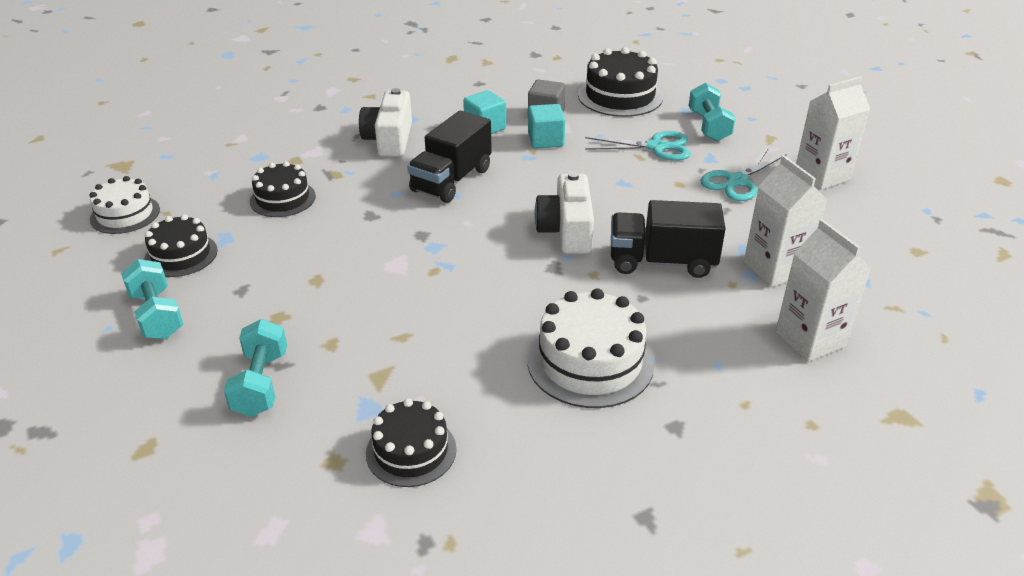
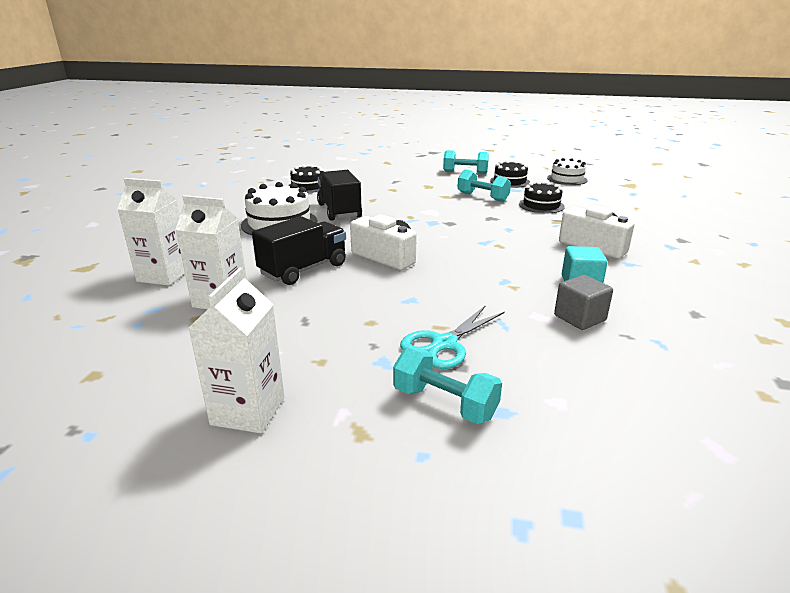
camera: 130 degrees right, 10 degrees down
turquoise dumbbell [224,319,287,417] -> turquoise dumbbell moved to [457,169,511,202]
black truck [407,111,492,203] -> black truck moved to [317,170,362,221]
turquoise cube [528,104,565,149] -> none
black cake [578,47,663,117] -> none
turquoise scissors [701,148,787,201] -> none

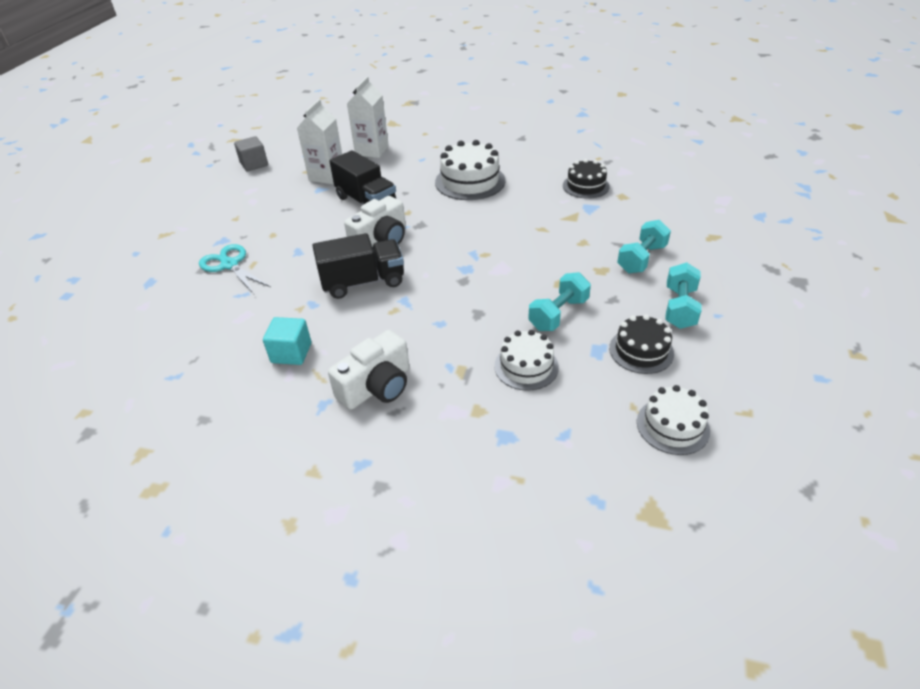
camera: 95 degrees right, 15 degrees up
white carton [189,268,285,433] -> none
black truck [317,170,362,221] -> black truck moved to [313,233,404,299]
turquoise dumbbell [393,347,502,424] -> turquoise dumbbell moved to [617,220,671,273]
black cake [519,181,565,213] -> white cake [494,330,559,391]
grey cube [554,275,613,330] -> grey cube moved to [234,136,268,171]

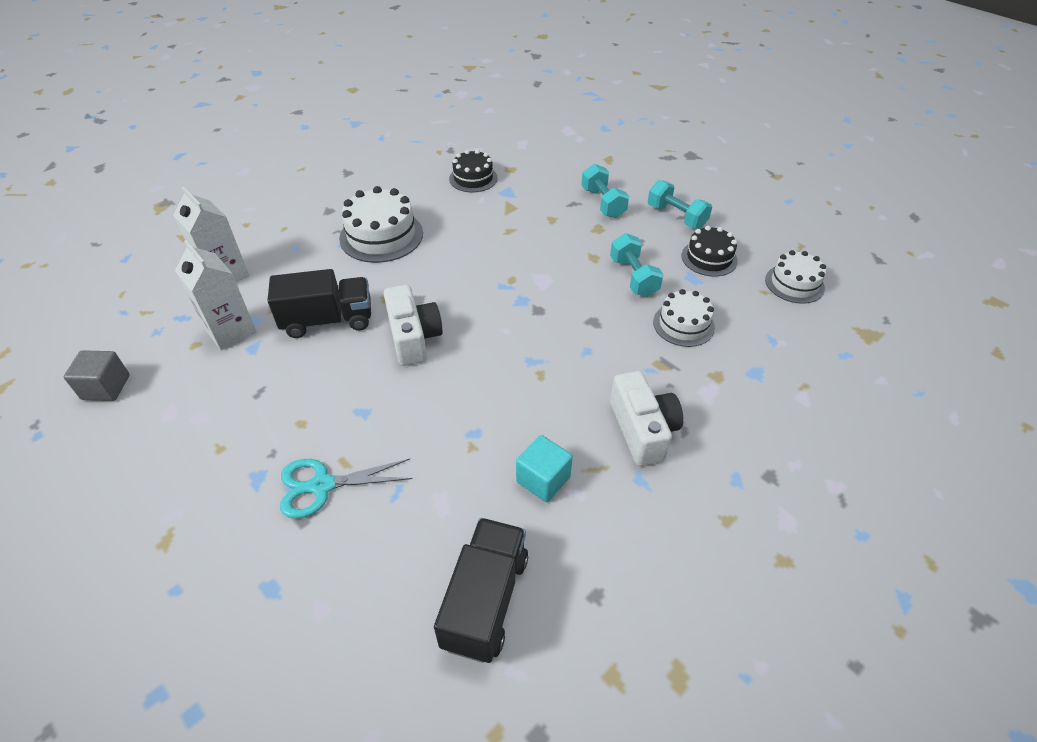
camera: 60 degrees left, 5 degrees up
black truck [313,233,404,299] -> black truck moved to [434,518,528,663]

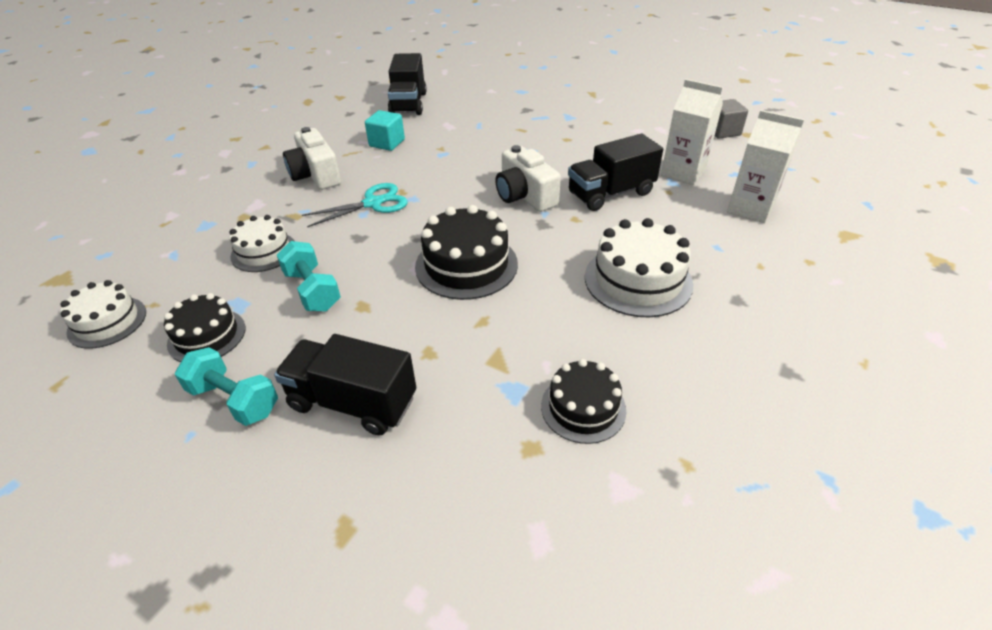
camera: 165 degrees right, 5 degrees down
turquoise scissors [280,459,413,518] -> turquoise scissors moved to [302,183,408,227]
turquoise dumbbell [581,164,629,218] -> black truck [274,334,416,436]
none -> black cake [415,205,518,300]

